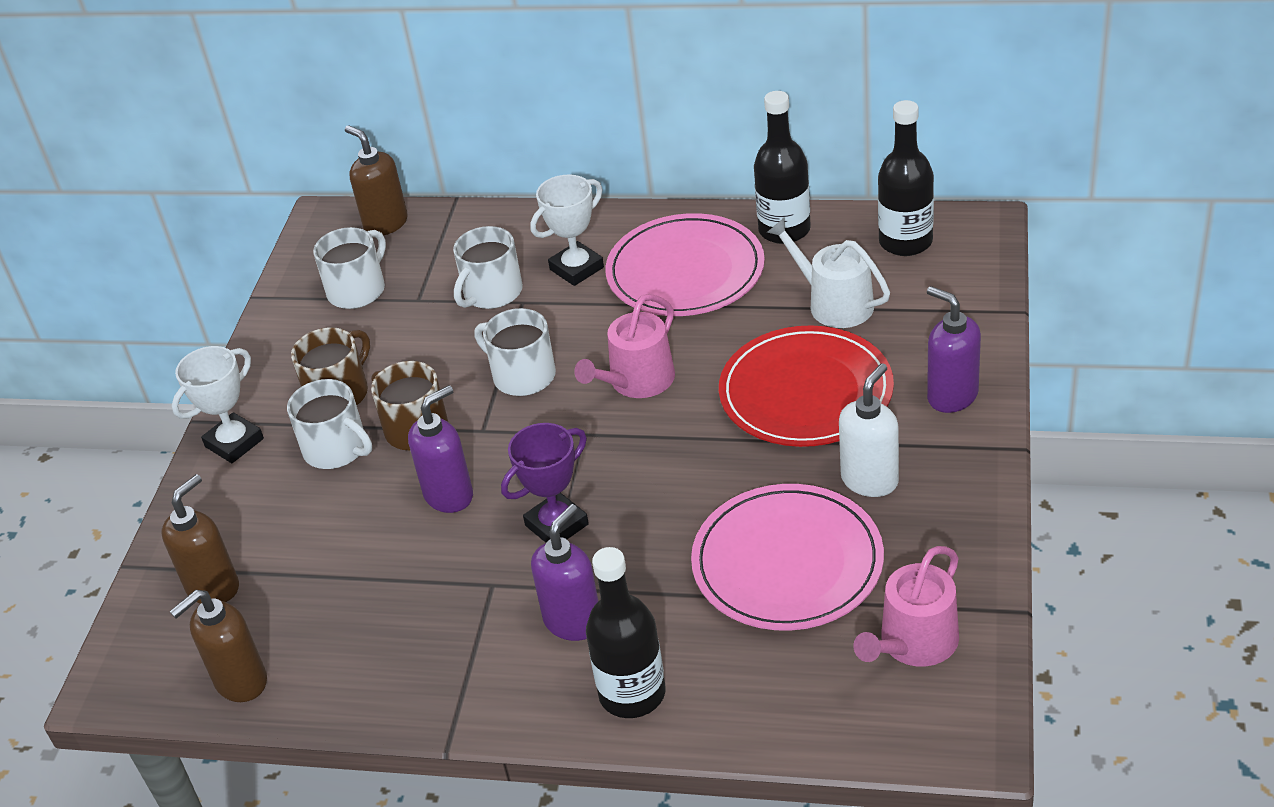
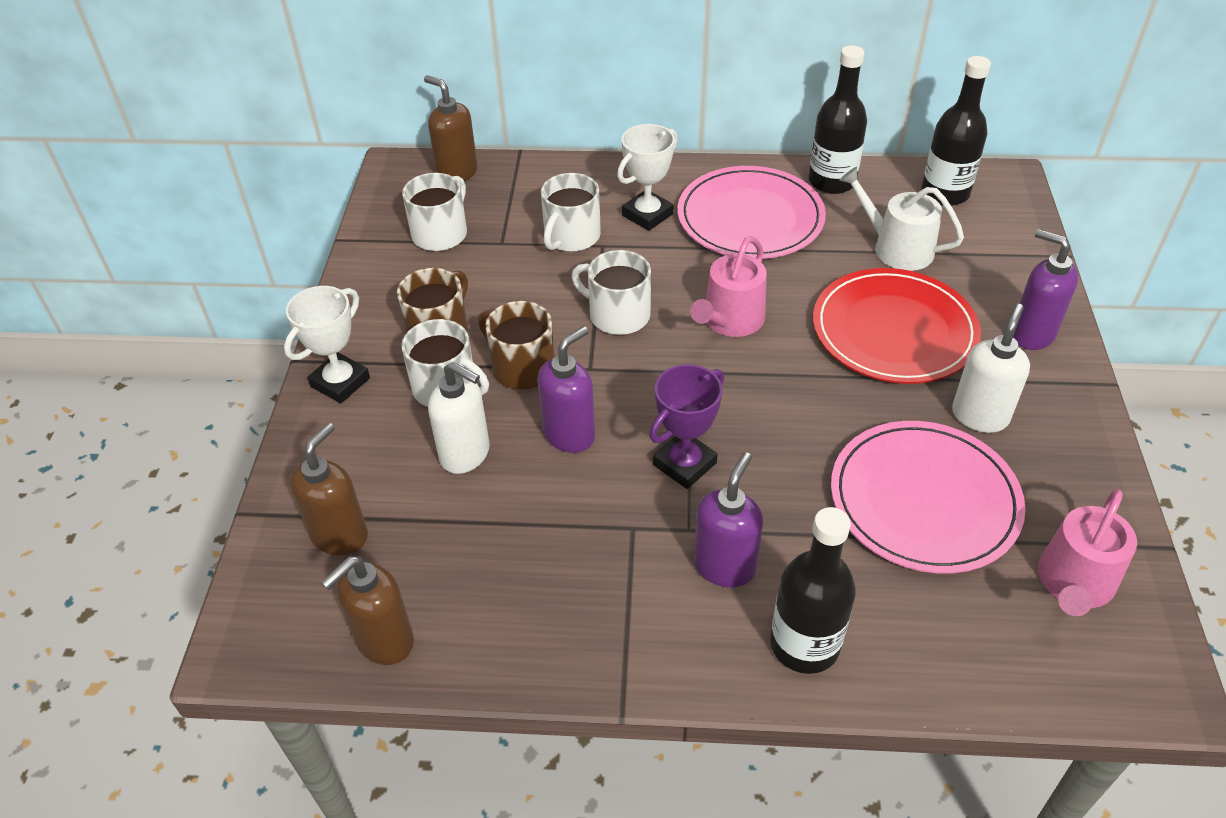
camera: 10 degrees left, 5 degrees up
none -> white soap dispenser [428,362,490,474]

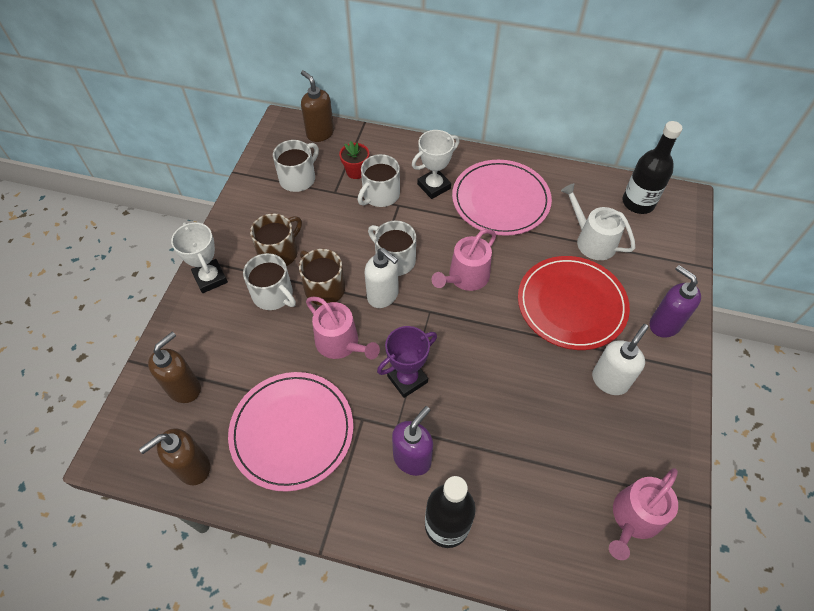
camera: 10 degrees right, 10 degrees up
white trophy [284,286,370,403] -> white trophy turned 75 degrees counterclockwise [171,222,228,293]
white soap dispenser [428,362,490,474] -> white soap dispenser moved to [365,248,399,308]
purple soap dispenser [538,326,595,453] -> pink watering can [306,297,380,359]
black bottle [809,46,867,194] -> none
pink plate [831,421,1025,573] -> pink plate moved to [228,372,354,492]
none -> red flower pot [339,141,369,179]

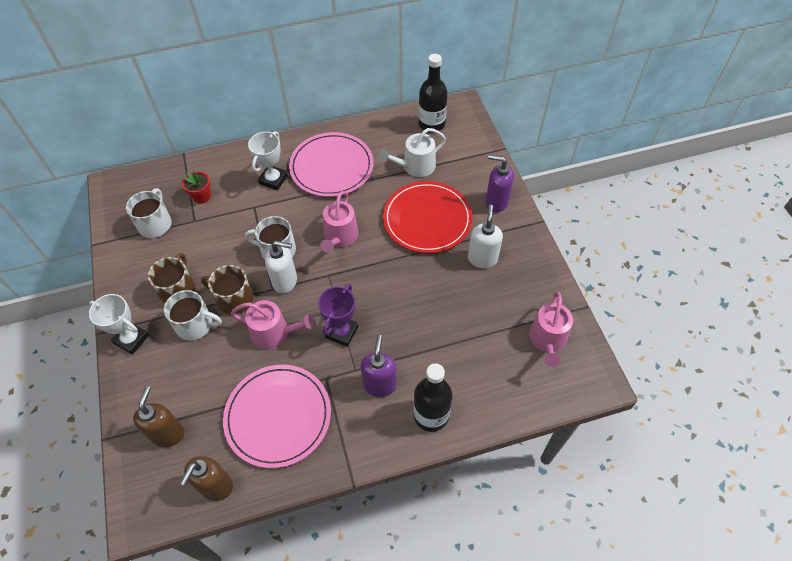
camera: 30 degrees left, 0 degrees up
brown soap dispenser [301,70,334,142] -> none
white mug [358,154,400,207] -> none
white watering can [561,183,635,260] -> white watering can turned 45 degrees counterclockwise [379,128,446,177]

